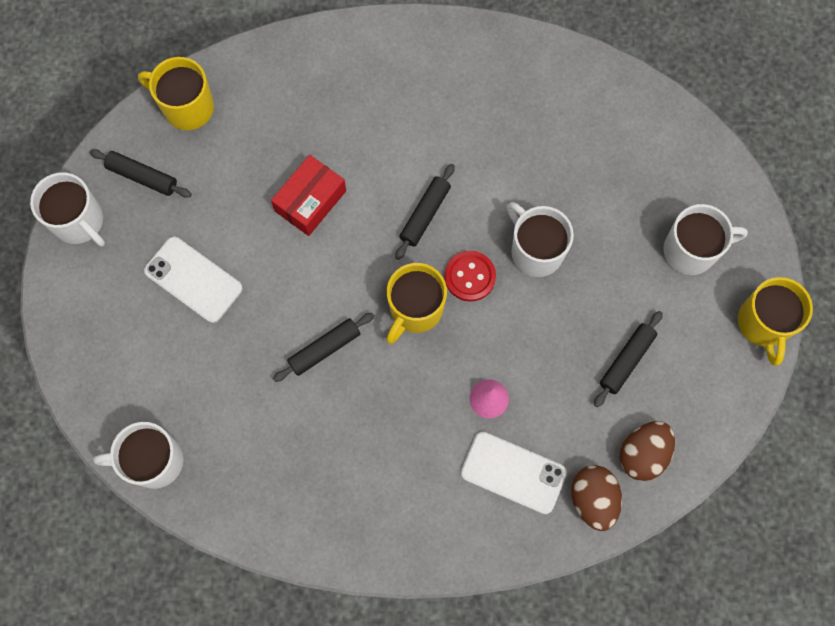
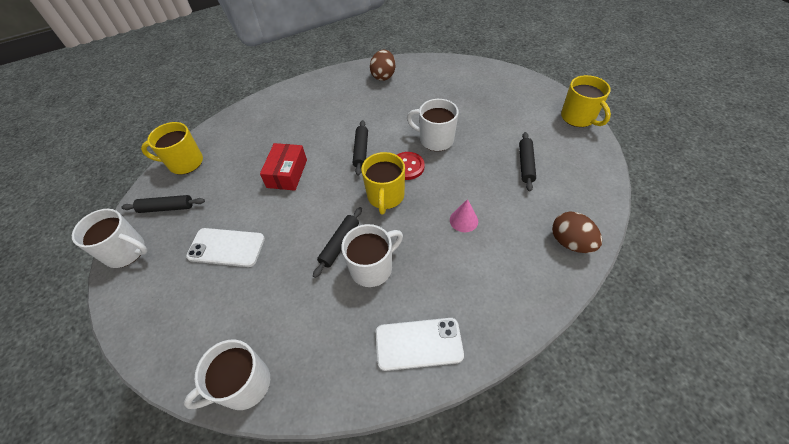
camera: 25 degrees left, 20 degrees down
white phone [461,432,567,514] -> white phone moved to [376,318,464,371]
brown egg [619,421,675,481] -> brown egg moved to [370,50,395,81]
white mug [663,204,748,275] -> white mug moved to [341,224,403,287]

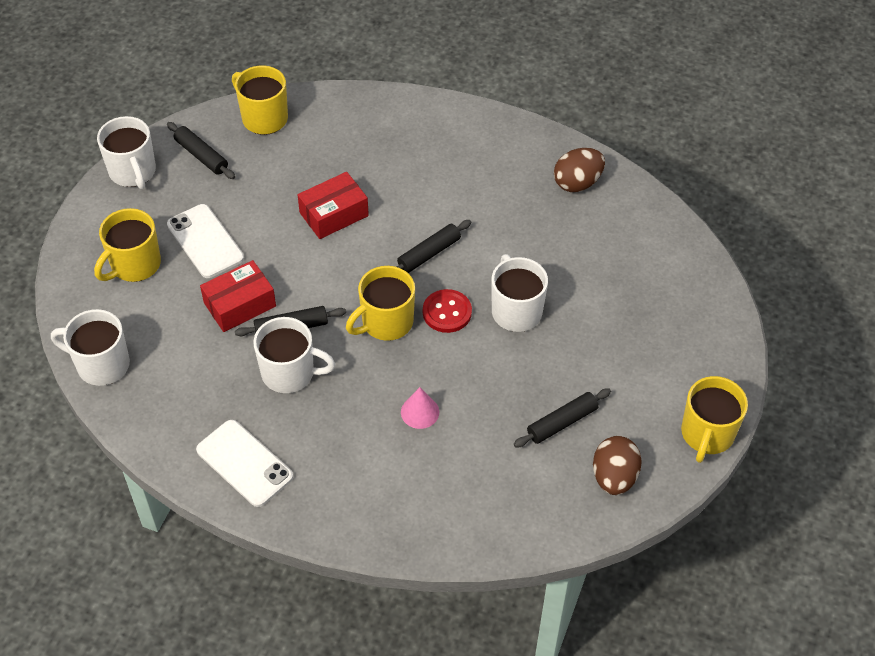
camera: 45 degrees right, 0 degrees up
brown egg [552,212,602,253] -> brown egg moved to [593,436,642,495]
none -> yellow mug [94,208,161,282]
none -> red box [200,260,276,332]

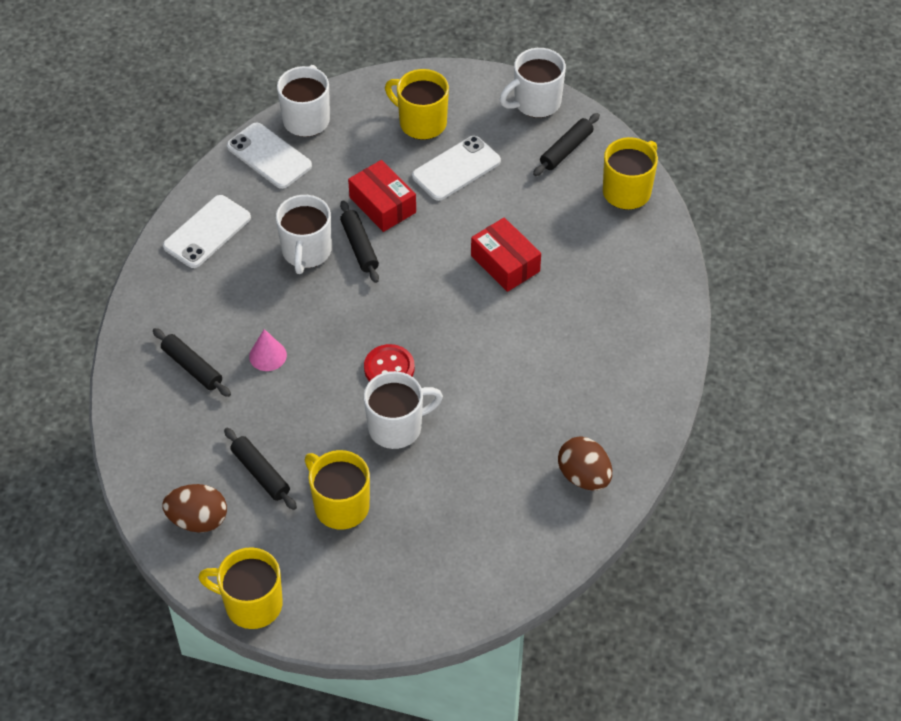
camera: 85 degrees right, 0 degrees up
yellow mug [346,266,415,341] -> yellow mug moved to [305,450,370,530]
black rolling pin [396,220,471,273] -> black rolling pin moved to [153,328,231,397]
none -> white phone [227,122,312,189]

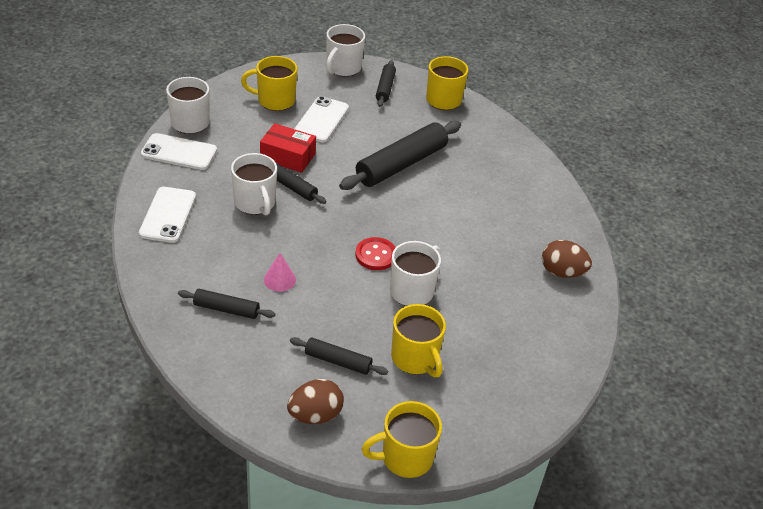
camera: 35 degrees left, 10 degrees down
yellow mug [305,450,370,530] -> yellow mug turned 135 degrees counterclockwise [391,304,446,378]
red box [471,217,541,292] -> black rolling pin [339,121,461,190]

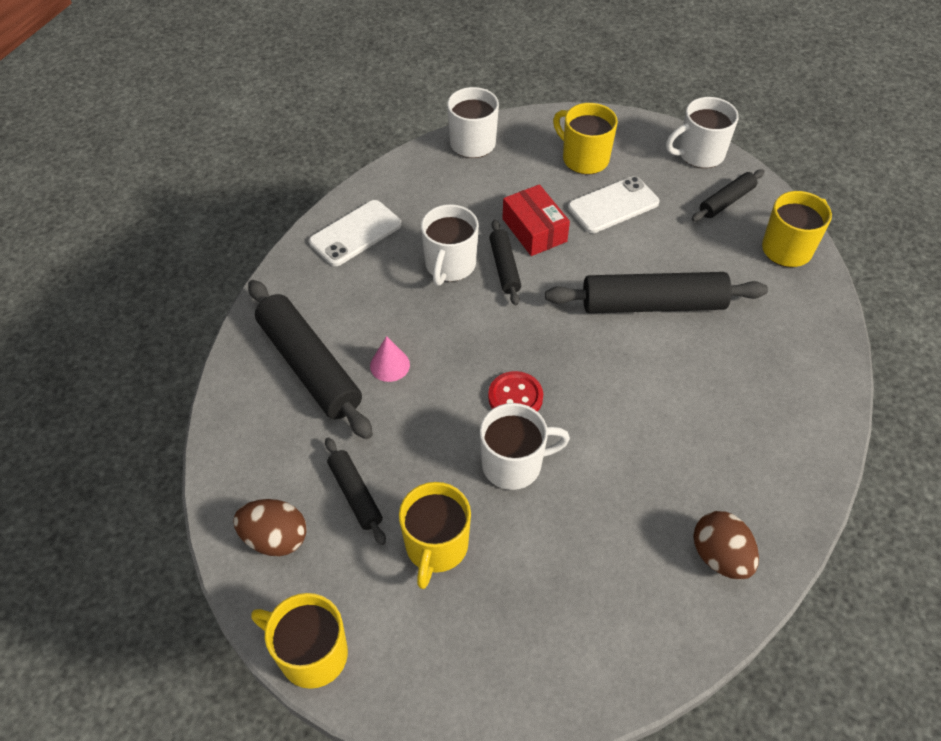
camera: 45 degrees right, 10 degrees up
white phone [141,133,217,170] -> none
black rolling pin [178,289,275,319] -> black rolling pin [248,280,373,439], size x1.90

